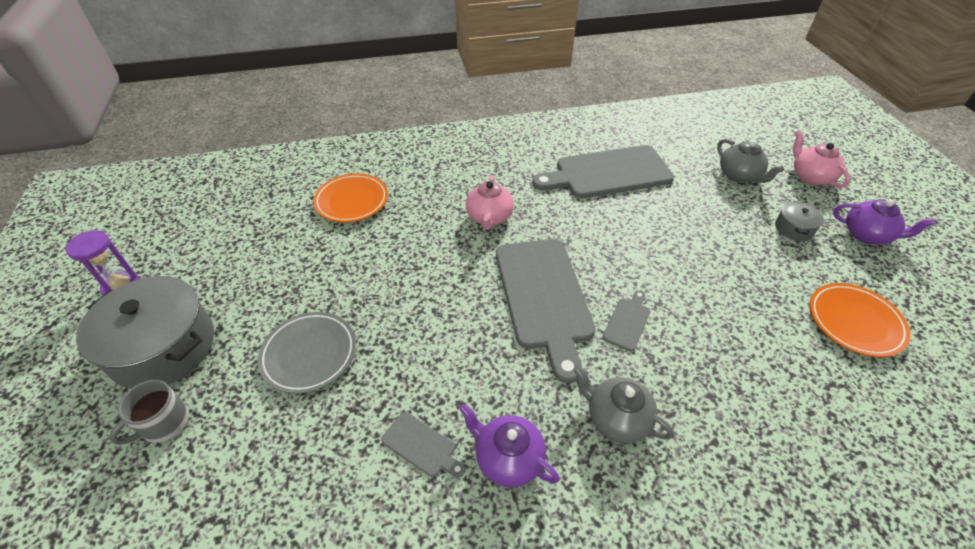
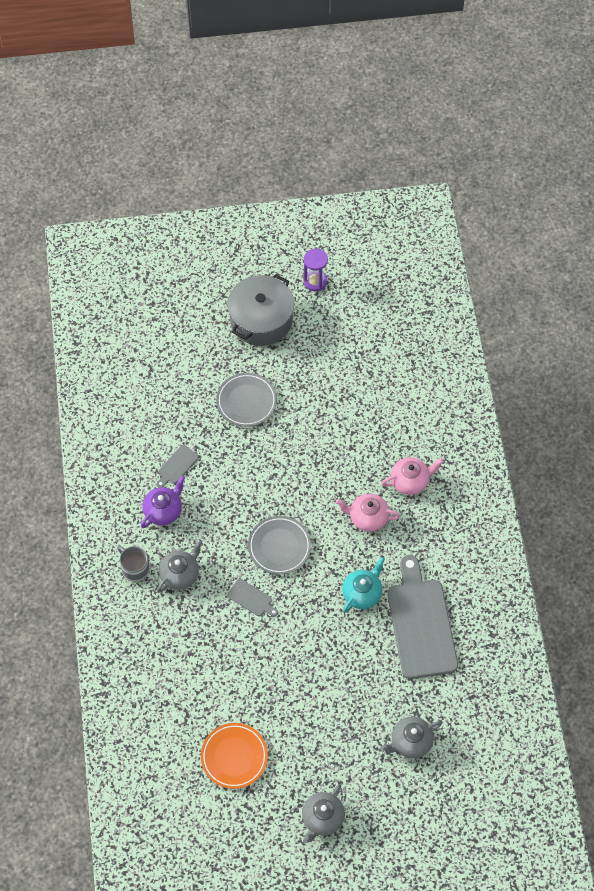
camera: 95 degrees right, 15 degrees up
grey mug [109,380,189,445] -> grey mug moved to [117,546,150,582]
orange plate [313,173,388,223] -> none
grey cutting board [496,239,596,383] -> grey plate [248,516,311,575]
grey pot [775,201,824,241] -> none
pink teapot [793,130,850,188] -> pink teapot moved to [381,457,444,495]
purple teapot [833,199,936,245] -> grey teapot [302,784,345,843]
none -> turquoise teapot [342,557,385,613]

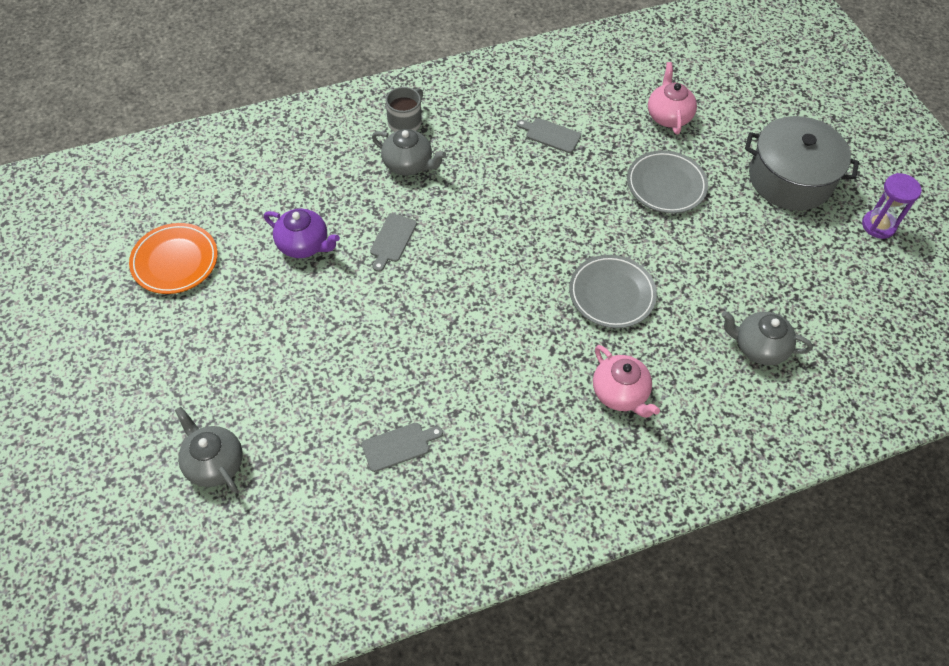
camera: 75 degrees right, 5 degrees down
purple teapot [141,476,185,528] -> purple teapot moved to [264,209,340,258]
grey plate [248,516,311,575] -> grey plate moved to [569,255,657,328]
grey teapot [302,784,345,843] -> grey teapot moved to [722,311,813,365]
pink teapot [336,494,400,532] -> pink teapot moved to [648,62,697,134]
turquoise teapot [342,557,385,613] -> none
grey cutting board [387,555,458,679] -> grey cutting board [362,423,443,472], size x0.42

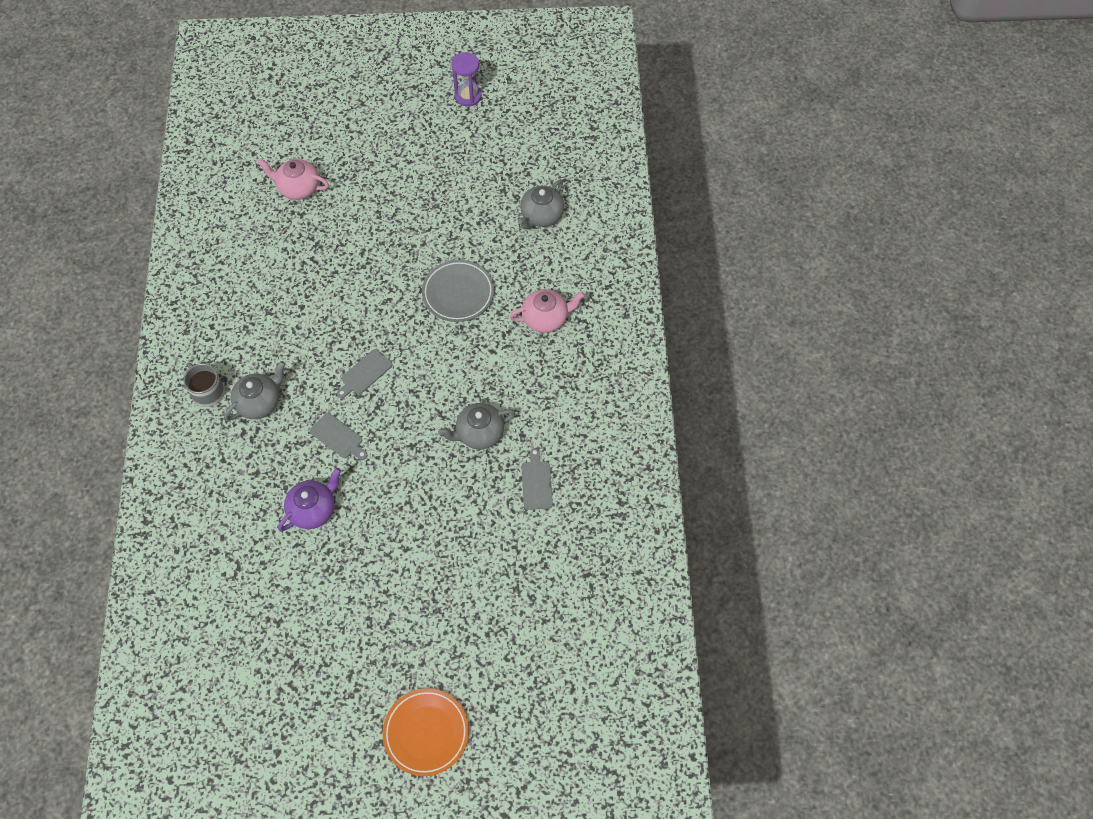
camera: 70 degrees left, 5 degrees up
orange plate [129,223,218,294] -> orange plate moved to [383,688,469,776]
grey teapot [175,407,243,492] -> grey teapot moved to [438,403,516,449]
grey cutting board [516,118,581,153] -> grey cutting board moved to [337,349,393,398]
grey plate [627,150,708,213] -> none
grey pot [745,116,859,211] -> none

